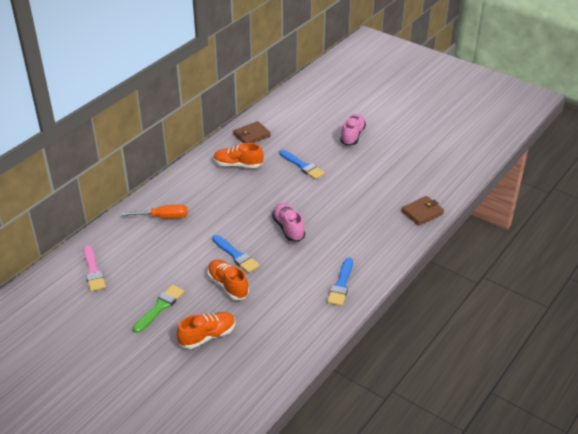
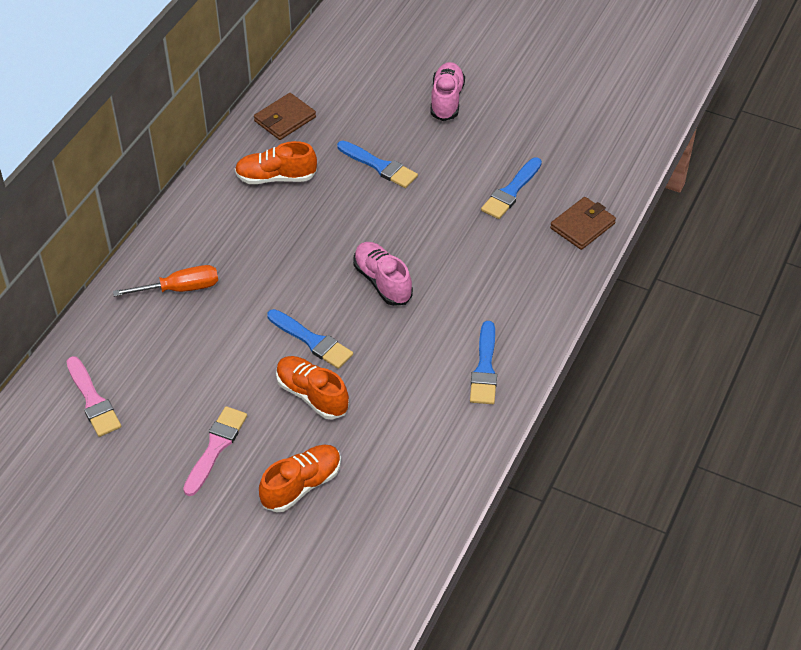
camera: 10 degrees left, 10 degrees up
green brush [133,284,184,333] -> pink brush [183,406,247,496]
none -> blue brush [481,157,542,219]

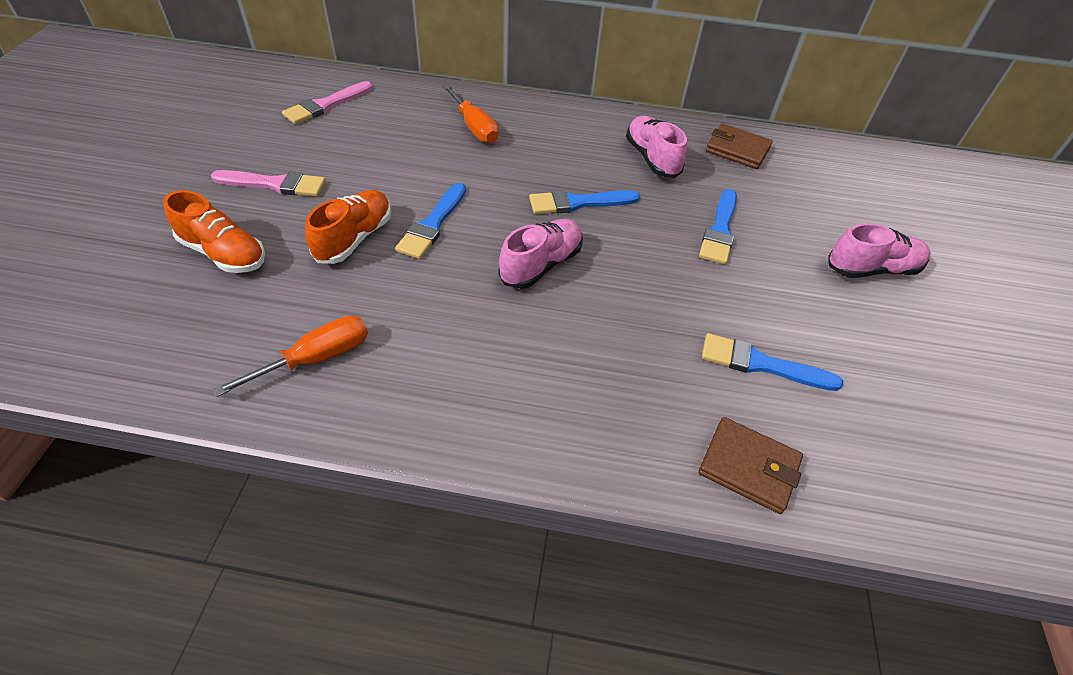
camera: 70 degrees right, 0 degrees up
orange shoe [235,141,317,184] -> pink shoe [626,116,687,178]
blue brush [470,321,497,404] -> blue brush moved to [529,190,640,214]
none -> orange screwdriver [213,315,368,397]

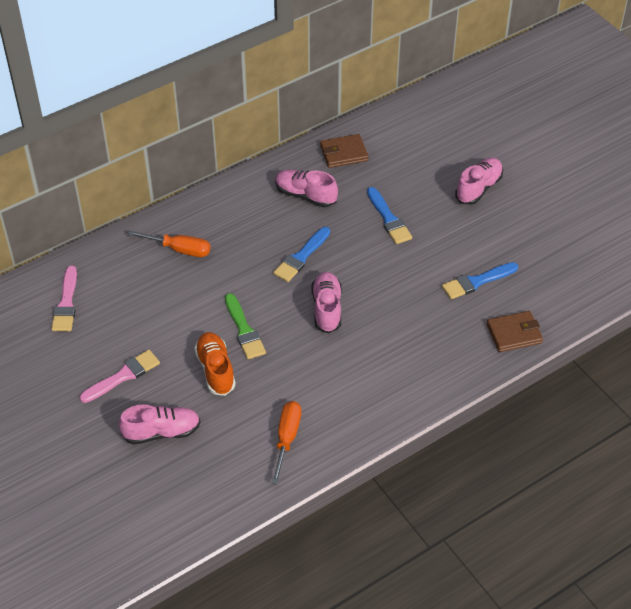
camera: 40 degrees left, 0 degrees up
orange shoe [163,190,265,273] -> pink shoe [119,405,200,445]
blue brush [395,183,466,259] -> green brush [225,293,266,359]

